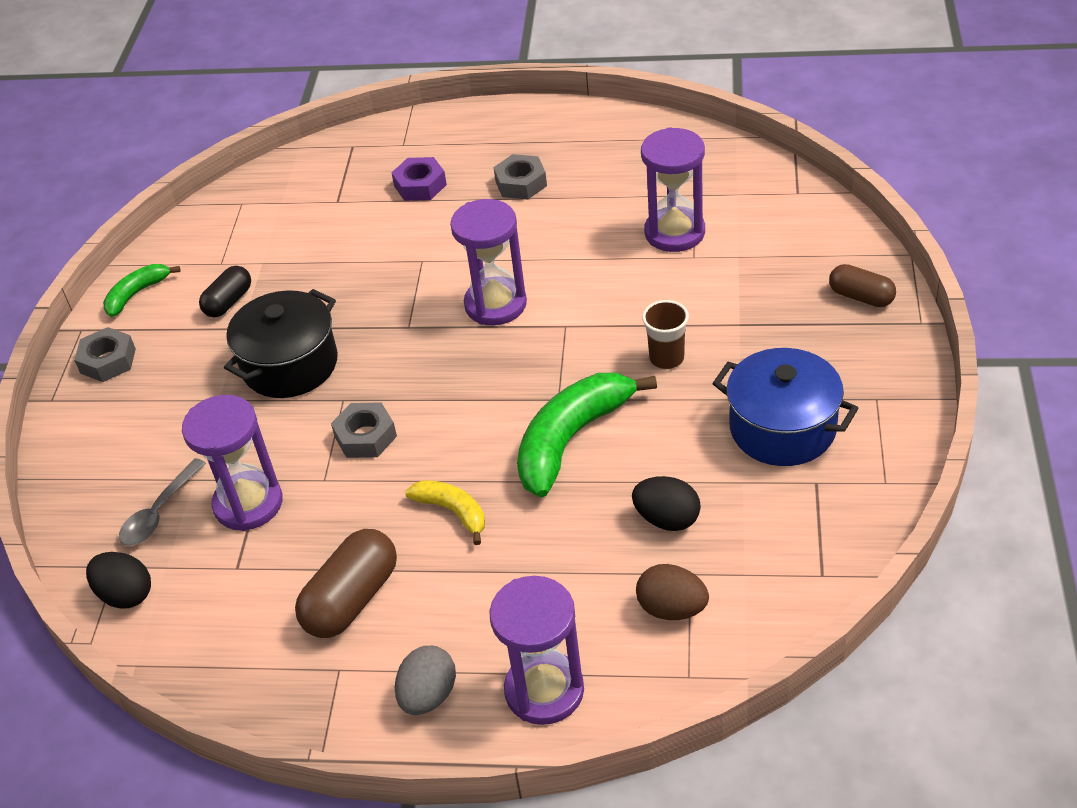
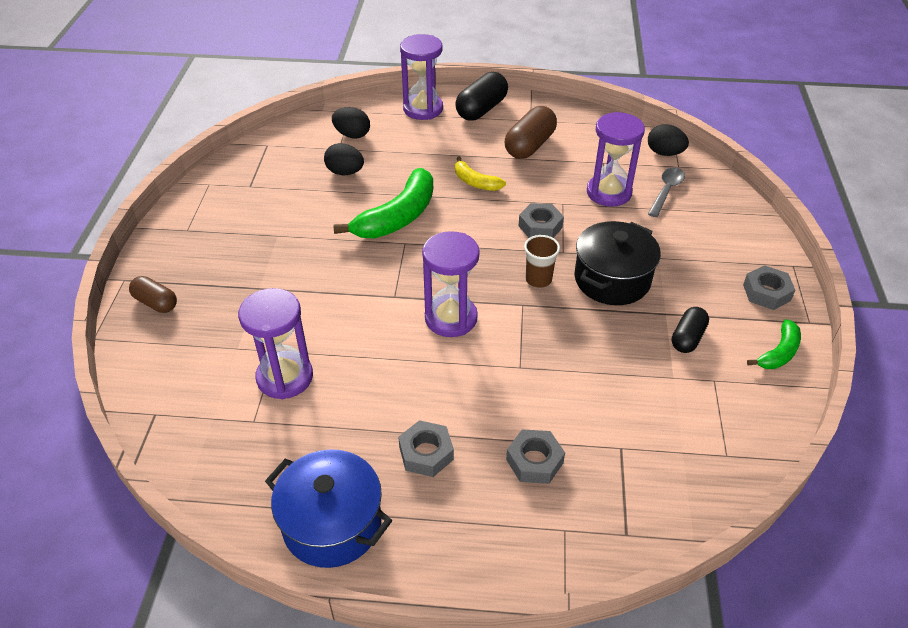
camera: 175 degrees right, 0 degrees up
purple nut [392,157,447,201] -> grey nut [506,429,565,484]
grey egg [395,646,456,715] -> black capsule [455,72,508,121]
brown egg [636,564,709,620] -> black egg [332,107,370,139]
brown cup [642,300,689,369] -> brown cup moved to [524,235,560,288]
blue pot [712,348,859,466] -> blue pot moved to [265,449,392,568]

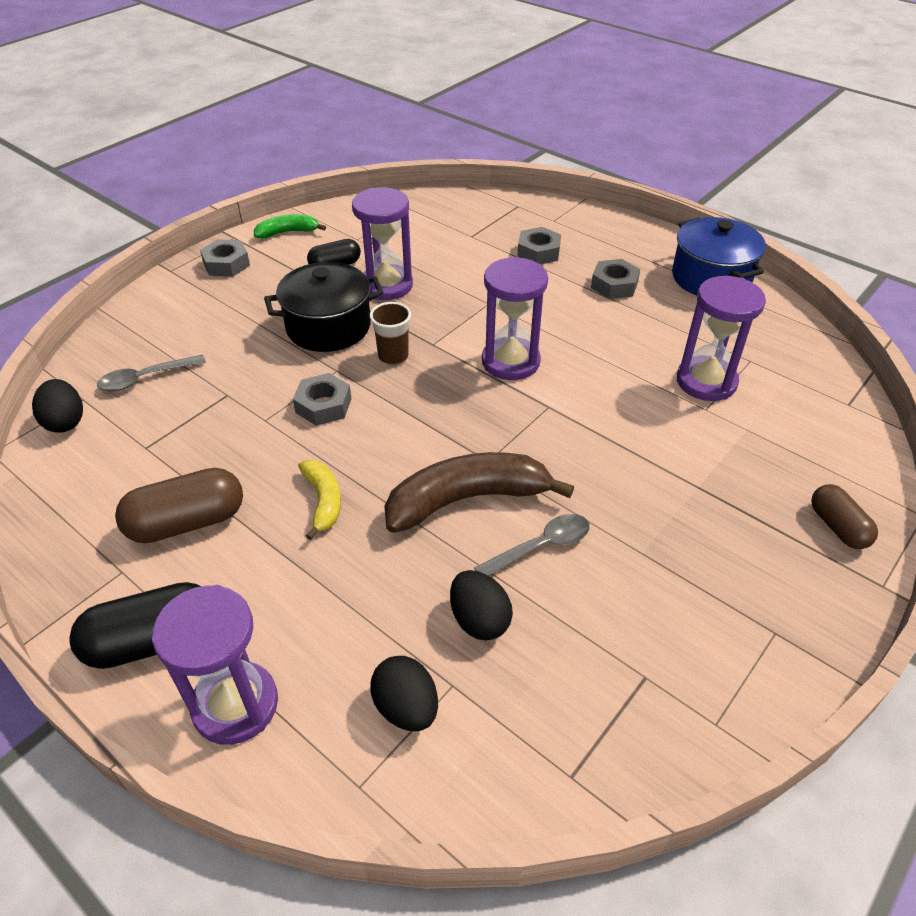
camera: 145 degrees left, 0 degrees up
green banana [333,168,433,238] -> brown banana [384,452,574,533]
purple hourglass [587,112,645,207] -> purple hourglass moved to [352,187,413,300]
none -> grey spoon [474,514,590,576]

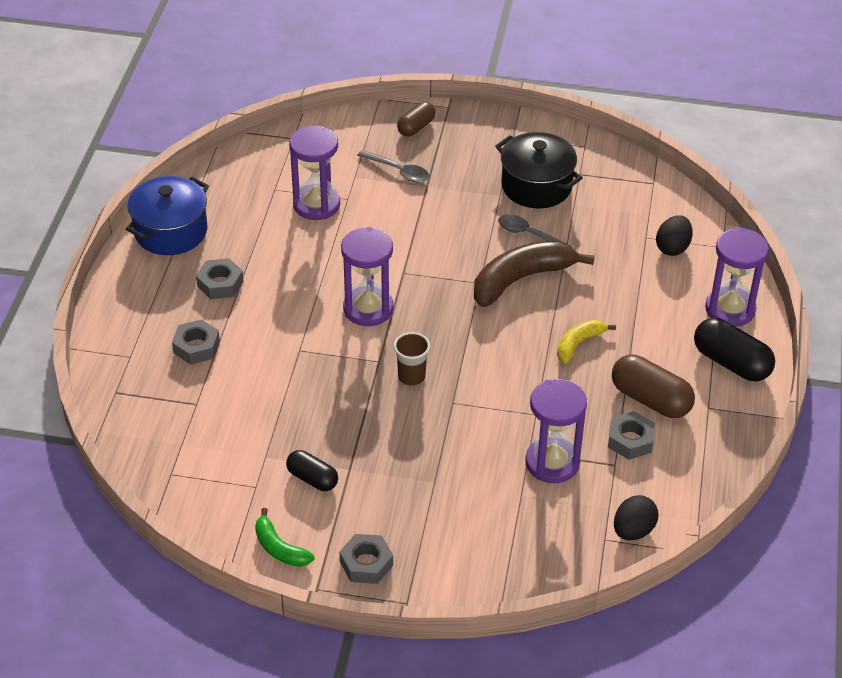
camera: 120 degrees left, 0 degrees up
grey spoon [97,355,206,391] -> grey spoon moved to [357,150,429,183]
black pot [264,262,384,352] -> black pot moved to [495,132,583,209]
grey nut [293,373,352,426] -> grey nut moved to [608,411,655,460]
purple hourglass [352,187,413,300] -> purple hourglass moved to [525,379,587,483]
brown banana [384,452,574,533] -> brown banana turned 105 degrees clockwise [474,241,594,307]
black egg [450,570,513,640] -> none

